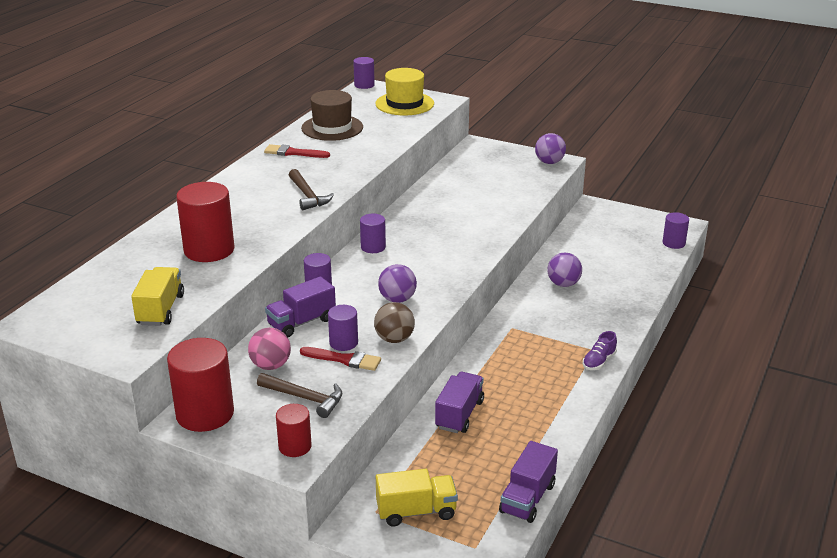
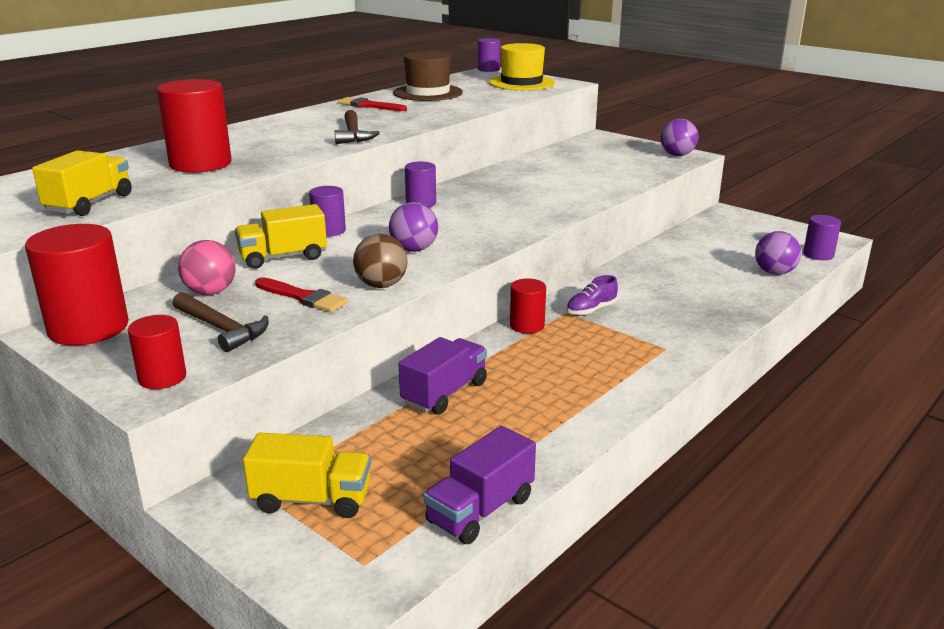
camera: 15 degrees right, 5 degrees down
purple truck [265,276,336,337] -> yellow truck [235,204,327,269]
purple cylinder [328,305,358,351] -> none
purple ball [547,253,582,287] -> purple ball moved to [755,231,801,275]
purple shoe [583,331,617,370] -> purple shoe moved to [567,275,618,316]
none -> red cylinder [510,278,546,333]

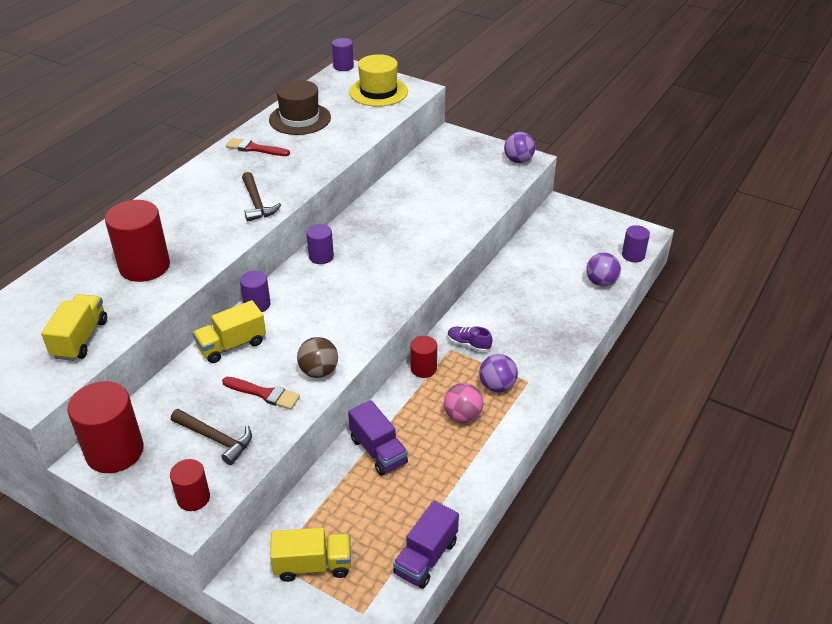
camera: 10 degrees left, 15 degrees up
pink ball [178,240,236,295] -> pink ball moved to [444,383,483,423]
purple ball [389,202,438,252] -> purple ball moved to [479,354,518,392]
purple truck [399,337,487,414] -> purple truck turned 120 degrees clockwise [348,400,408,476]
purple shoe [567,275,618,316] -> purple shoe turned 75 degrees clockwise [447,327,493,352]

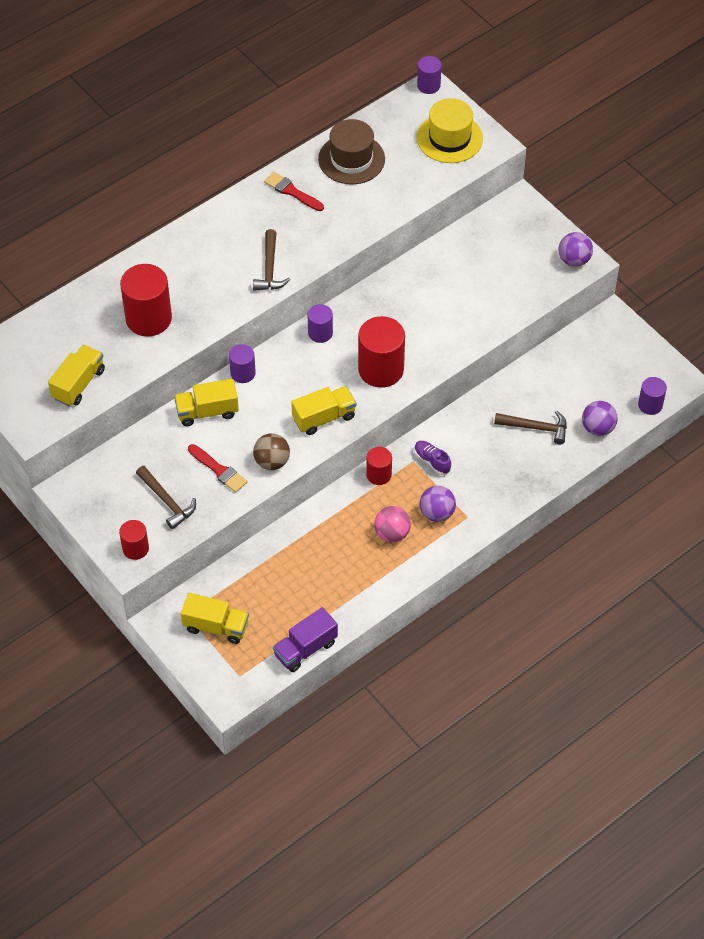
camera: 20 degrees right, 15 degrees up
red cylinder [67,381,144,473] -> red cylinder moved to [358,316,405,388]
purple truck [348,400,408,476] -> none
none -> yellow truck [291,386,356,435]
none -> brown hammer [494,411,567,445]

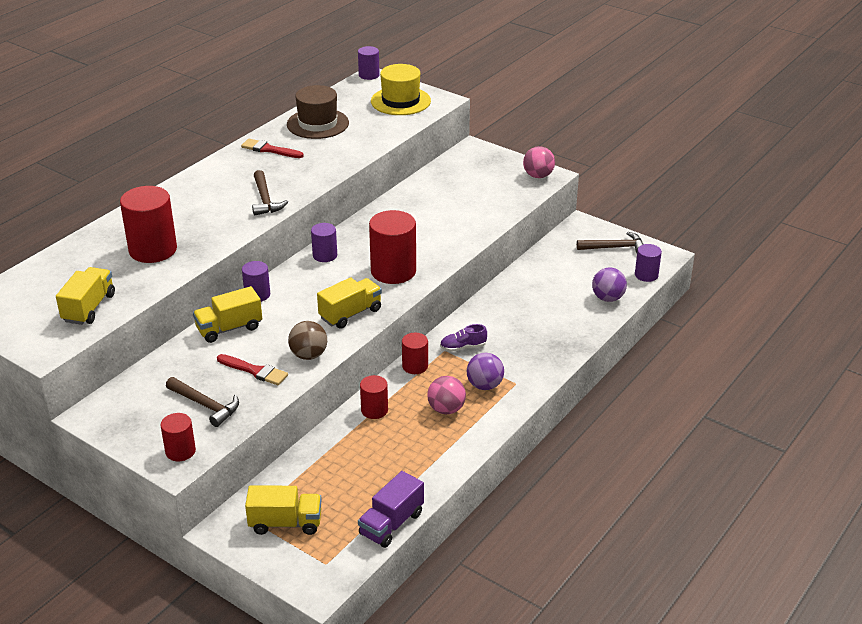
camera: 15 degrees left, 20 degrees down
purple shoe [414,441,451,475] -> purple shoe turned 45 degrees counterclockwise [440,324,487,352]
brown hammer [494,411,567,445] -> brown hammer moved to [577,232,643,253]
purple ball [558,232,593,267] -> pink ball [523,146,555,178]
none -> red cylinder [360,375,388,419]

